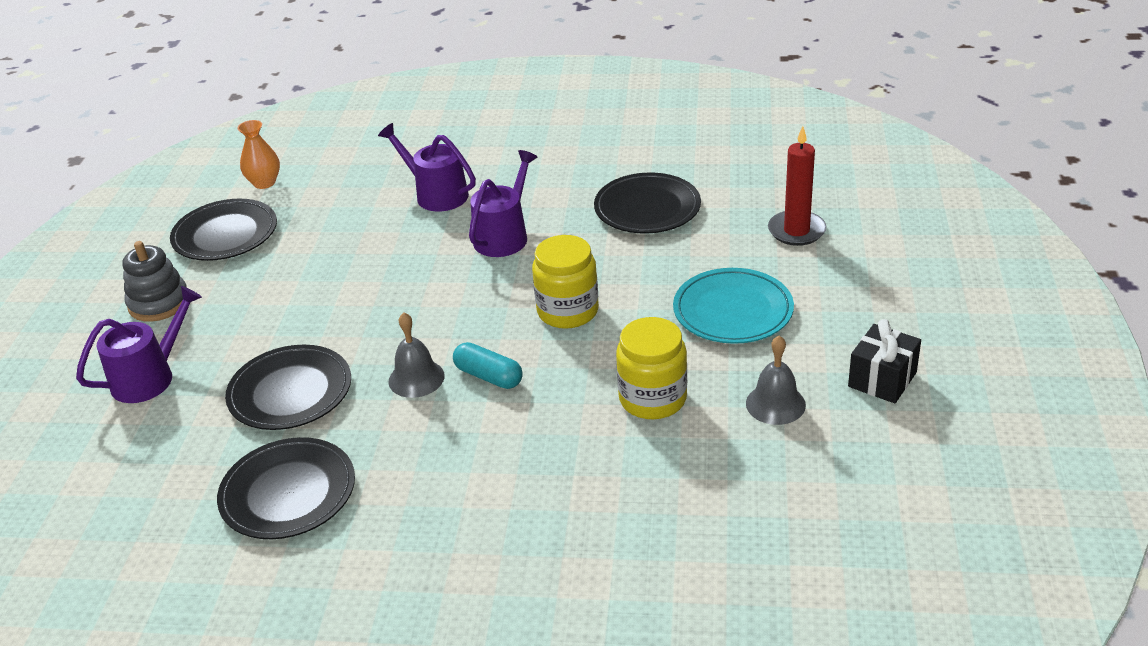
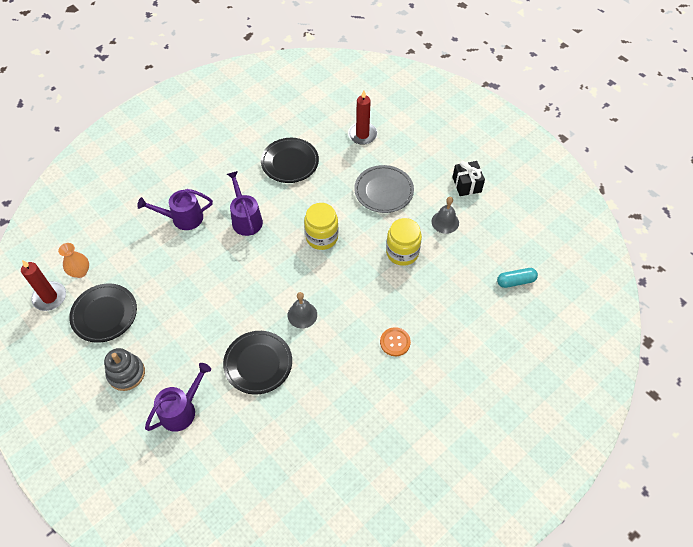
camera: 50 degrees left, 20 degrees up
purple watering can [76,286,202,403] -> purple watering can turned 45 degrees clockwise [145,363,211,432]
black plate [217,437,355,539] -> none
turquoise capsule [453,342,523,389] -> turquoise capsule moved to [497,268,538,288]
turquoise plate [673,268,794,344] -> grey plate [354,165,414,213]
none -> red candle [21,260,66,311]
none -> orange button [380,327,411,356]

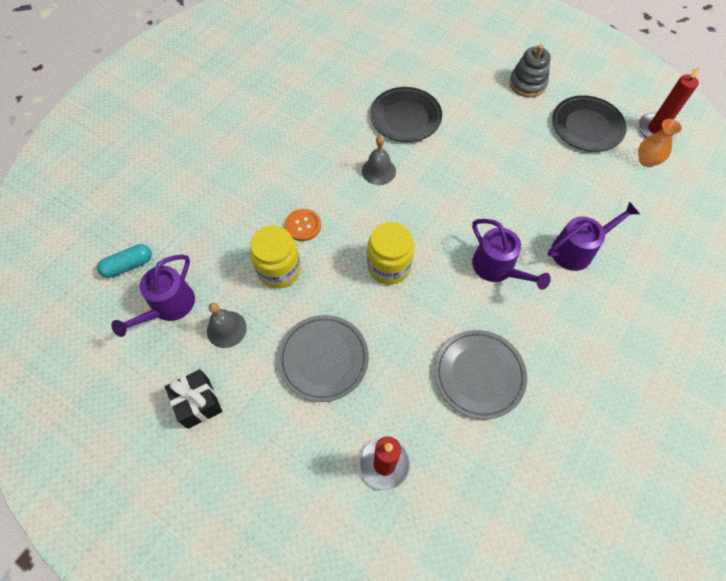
camera: 165 degrees right, 5 degrees up
purple watering can [145,363,211,432] -> purple watering can moved to [111,255,195,337]
black plate [261,138,319,183] -> grey plate [435,330,527,419]
orange button [380,327,411,356] -> orange button moved to [285,209,321,241]

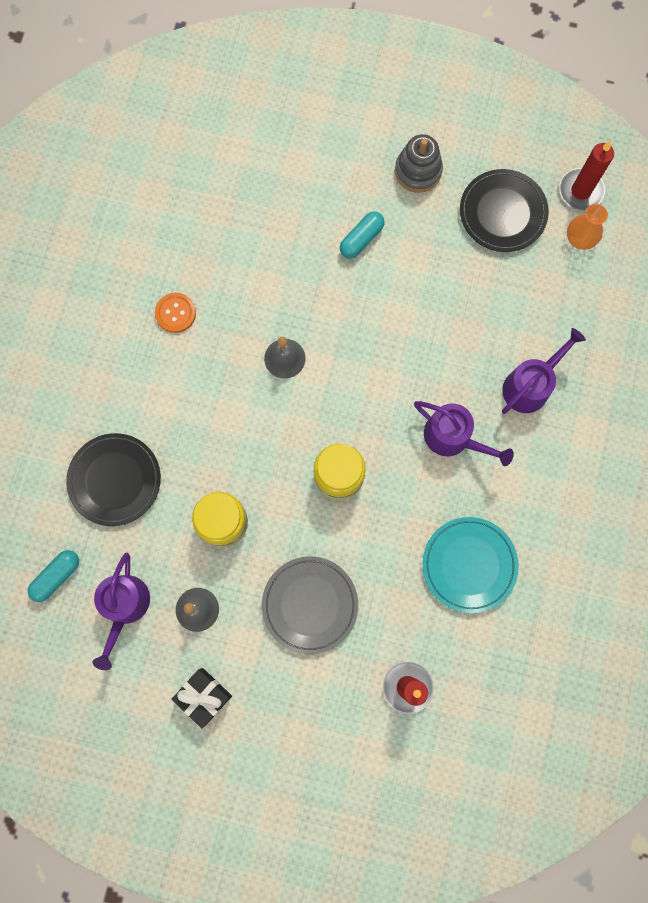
camera: 20 degrees left, 15 degrees up
orange button [285,209,321,241] -> orange button moved to [155,293,196,333]
black plate [370,87,442,142] -> black plate moved to [66,433,161,526]
grey plate [435,330,527,419] -> turquoise plate [423,517,519,613]
none -> turquoise capsule [340,211,385,258]

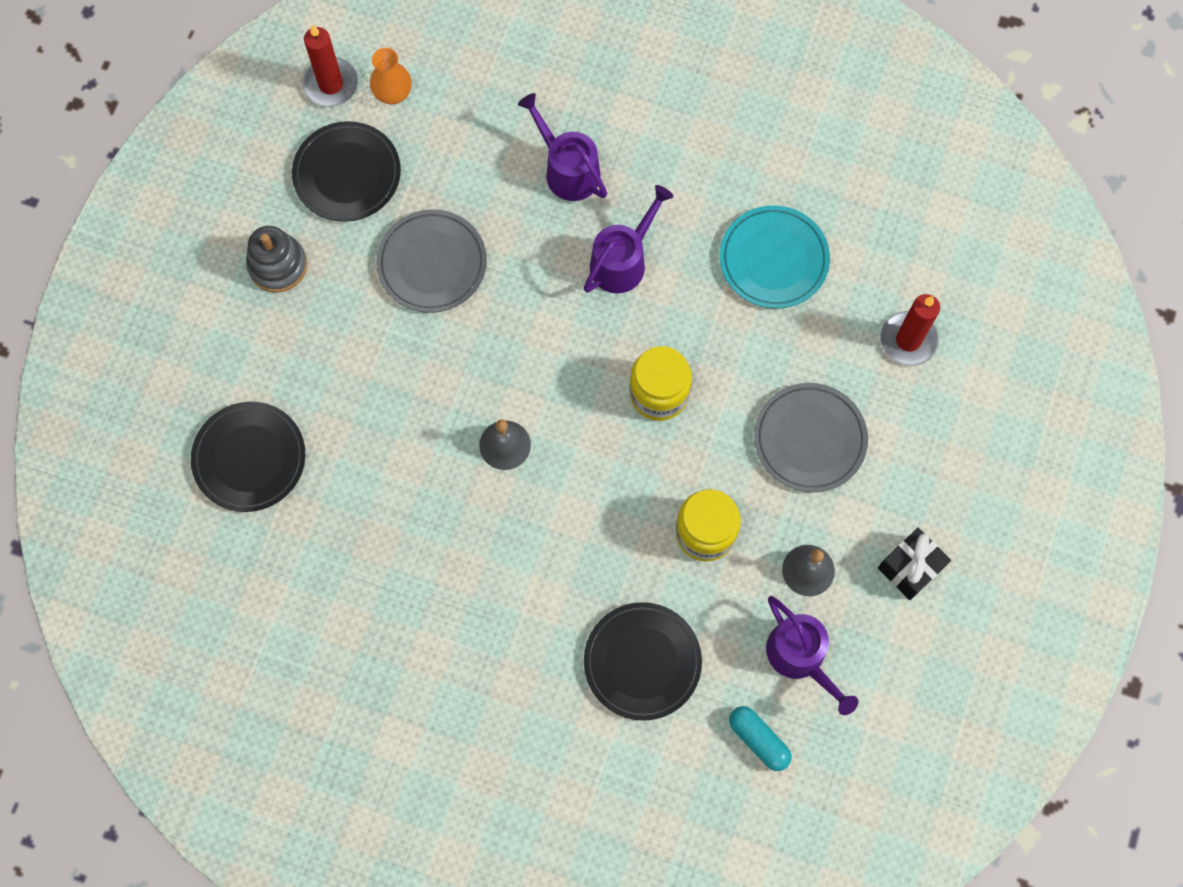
camera: 85 degrees left, 5 degrees down
purple watering can [92,553,150,670] -> purple watering can turned 45 degrees clockwise [766,596,858,715]
orange button [155,293,196,333] -> none
turquoise capsule [340,211,385,258] -> none
none -> black plate [191,402,305,512]
none -> grey plate [376,209,487,313]

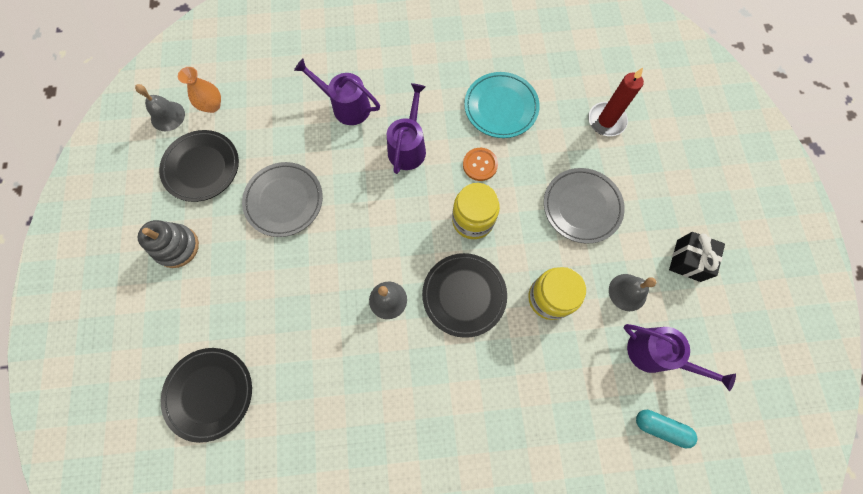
camera: 25 degrees left, 0 degrees up
red candle [302,24,358,107] -> grey bell [135,84,185,131]
black plate [584,602,702,721] -> black plate moved to [422,253,507,338]
none -> orange button [463,148,498,181]

